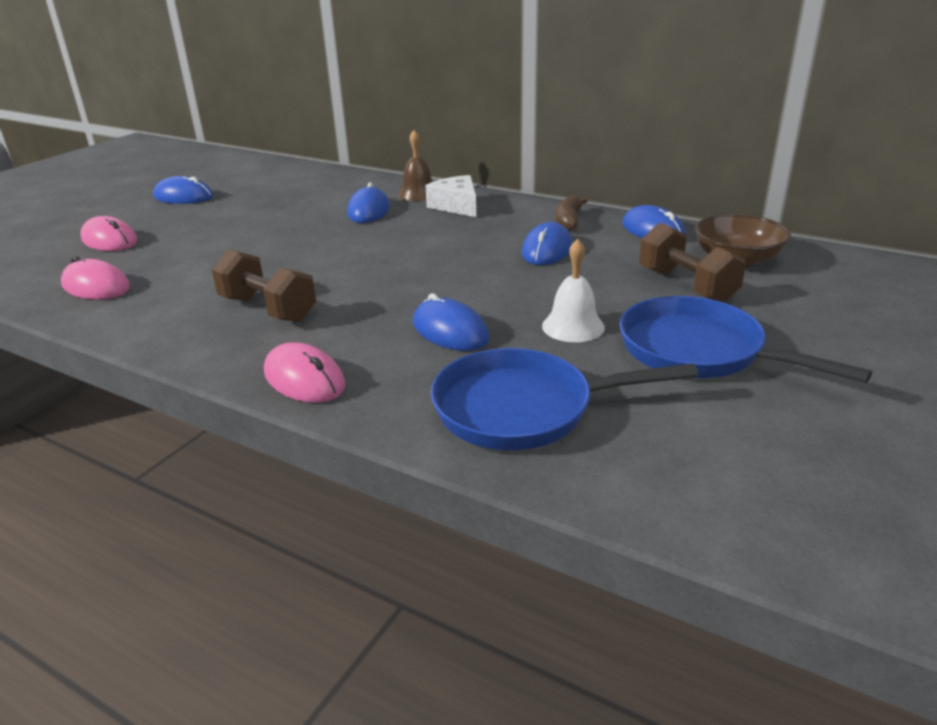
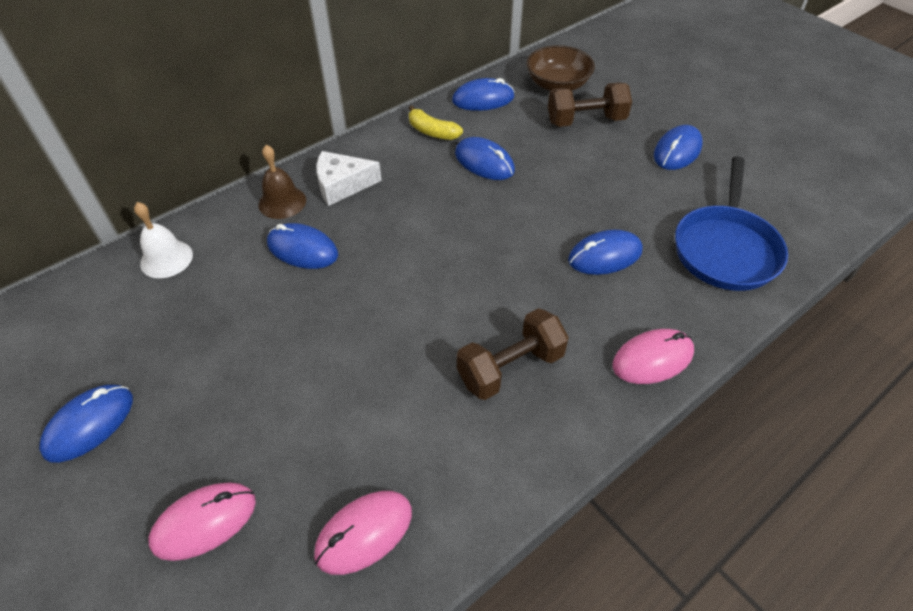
camera: 70 degrees left, 20 degrees up
white bell [542,239,605,342] -> white bell moved to [134,202,193,278]
brown banana [556,195,588,231] -> yellow banana [409,105,463,140]
blue pan [619,296,872,383] -> blue mouse [654,125,703,170]

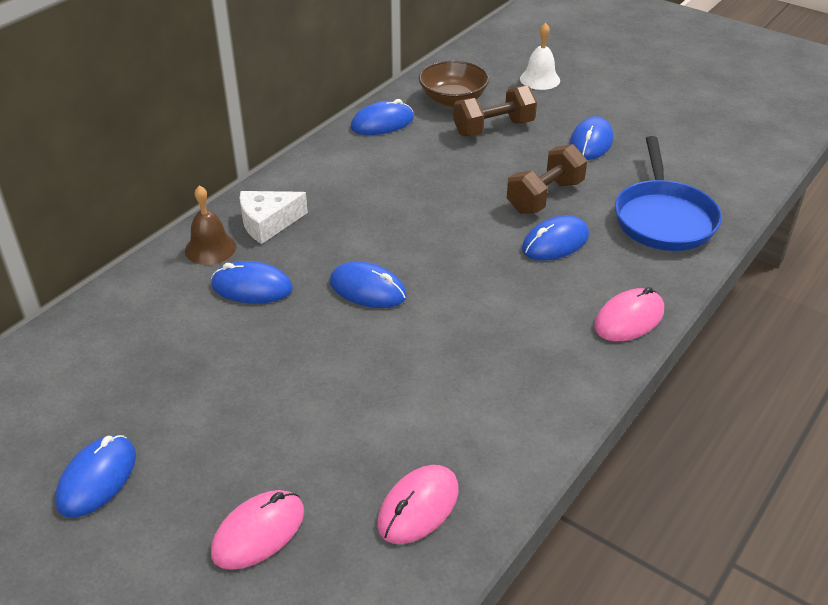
camera: 15 degrees left, 10 degrees down
white bell [134,202,193,278] -> white bell moved to [520,23,560,90]
yellow banana [409,105,463,140] -> none
blue mouse [455,137,515,180] -> blue mouse moved to [330,261,407,308]
brown dumbbell [457,308,569,400] -> brown dumbbell moved to [507,144,587,214]

